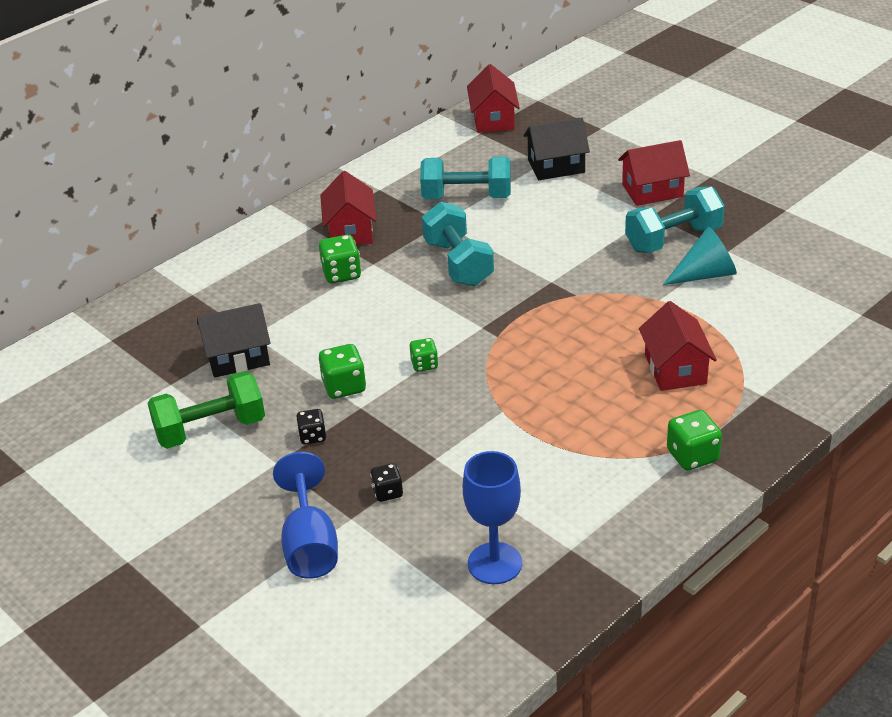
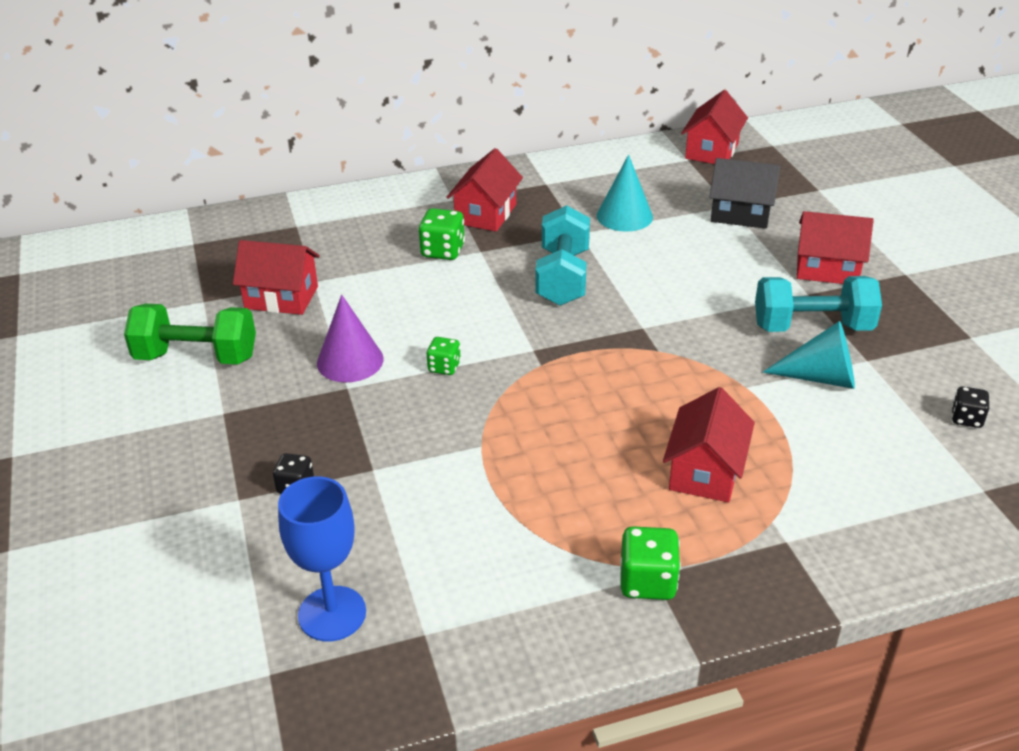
camera: 25 degrees right, 0 degrees up
black house [197,303,271,378] -> red house [233,240,320,315]
blue goblet [273,452,338,579] -> none
black dice [296,409,326,444] -> black dice moved to [952,386,989,428]
green dice [319,344,366,399] -> purple cone [317,295,383,383]
turquoise dumbbell [420,156,511,199] -> turquoise cone [597,155,653,232]

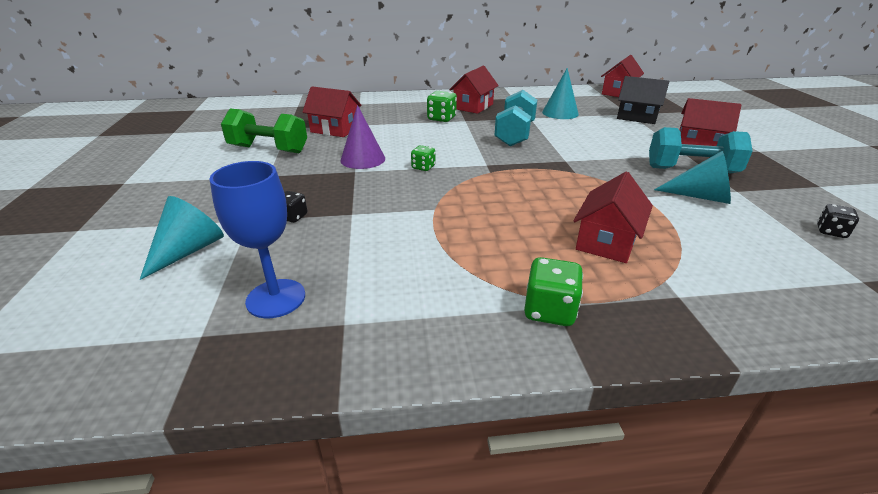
camera: 10 degrees right, 5 degrees down
none -> turquoise cone [140,196,224,280]

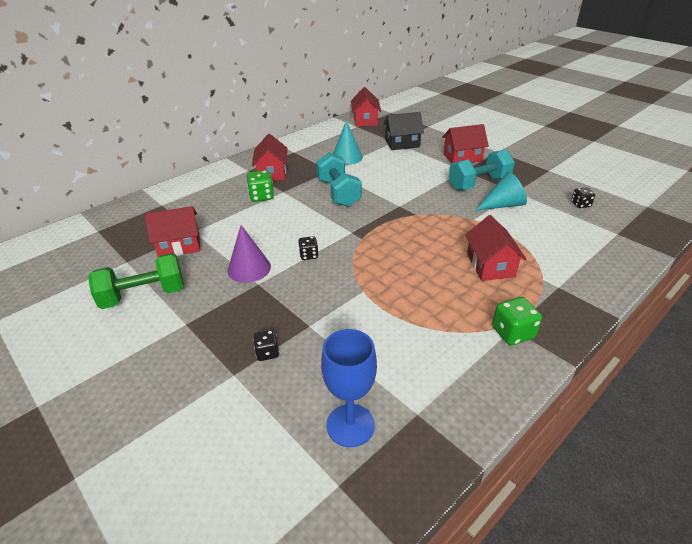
camera: 35 degrees left, 5 degrees up
turquoise cone [140,196,224,280] -> none
green dice [411,145,435,171] -> black dice [298,236,319,260]

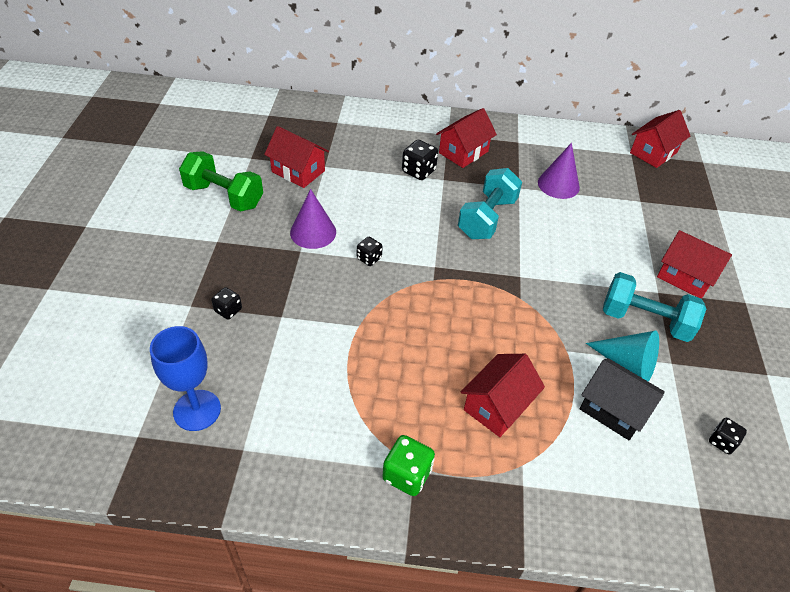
camera: 45 degrees right, 10 degrees up
green dice [247,170,274,202] -> black dice [402,140,438,180]
turquoise cone [333,121,363,165] -> purple cone [538,143,580,199]
black house [383,112,424,150] -> black house moved to [580,358,665,440]

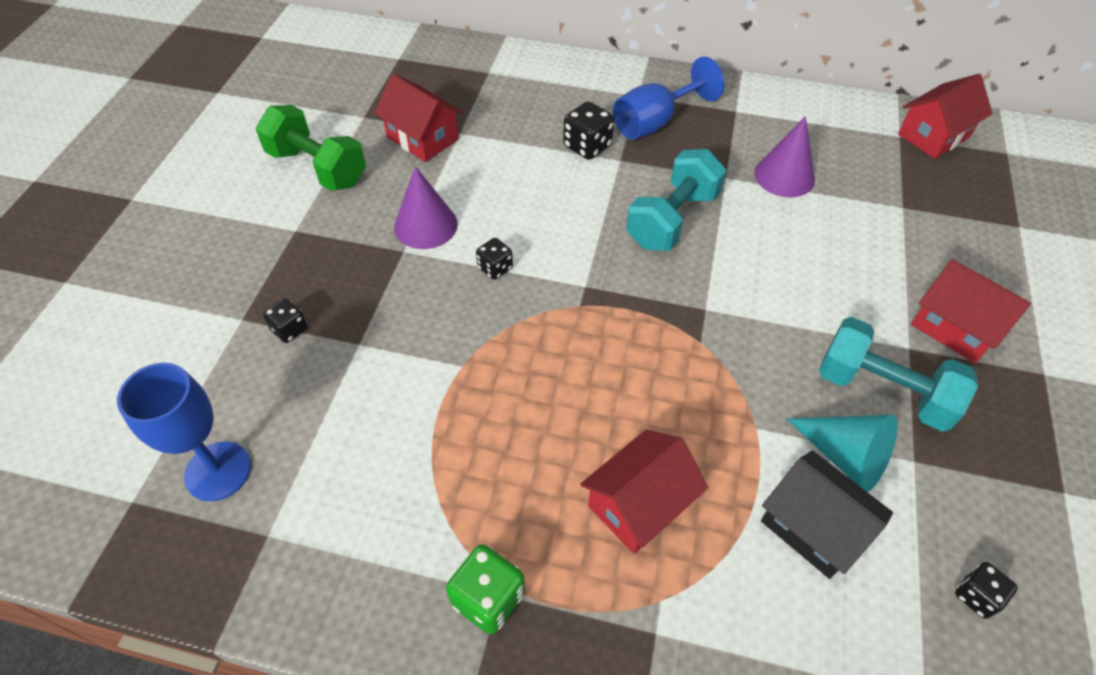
camera: 10 degrees right, 5 degrees up
red house [436,108,497,168] -> blue goblet [613,56,724,140]

